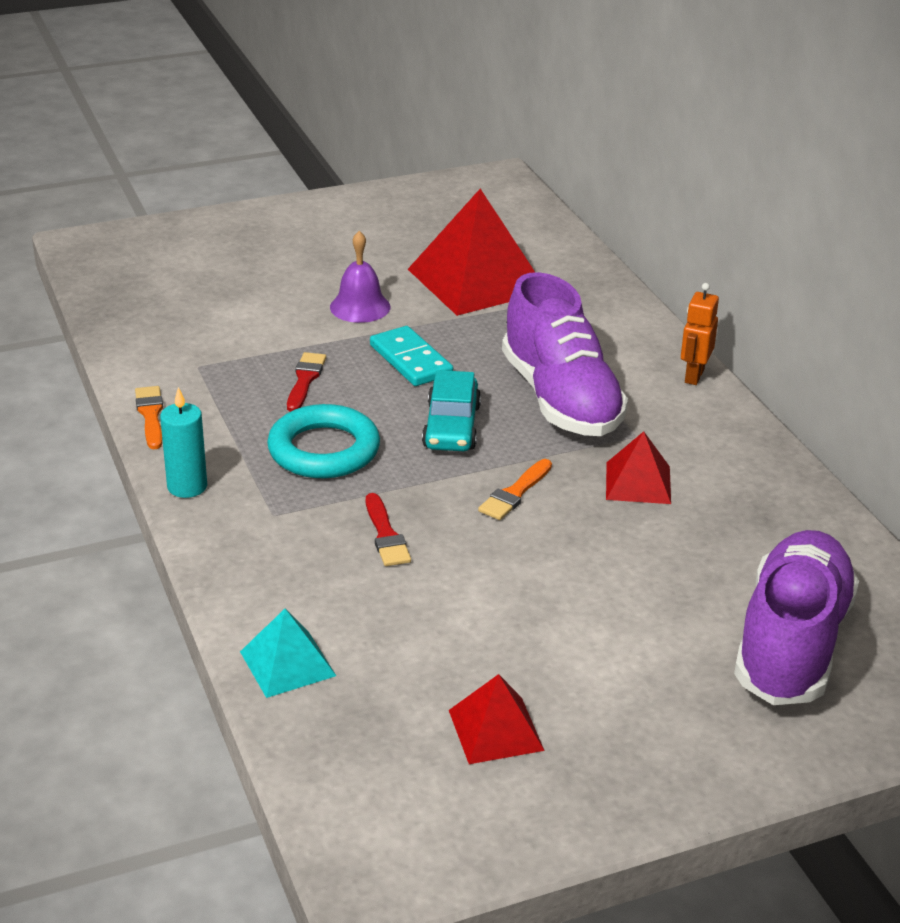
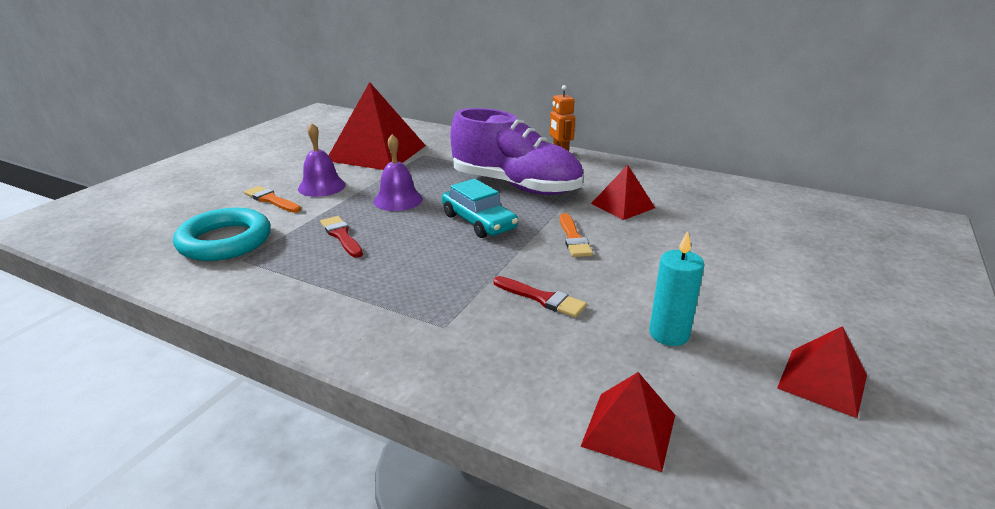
camera: 40 degrees left, 5 degrees down
orange brush [135,386,163,449] -> orange brush moved to [244,186,301,213]
turquoise candle [160,387,207,498] -> turquoise candle moved to [649,231,705,346]
turquoise pyramid [240,609,336,698] -> red pyramid [580,372,675,472]
turquoise ring [267,404,380,478] -> turquoise ring moved to [173,208,271,261]
turquoise domino [370,326,453,386] -> purple bell [373,134,423,211]
purple shoe [734,530,859,705] -> none

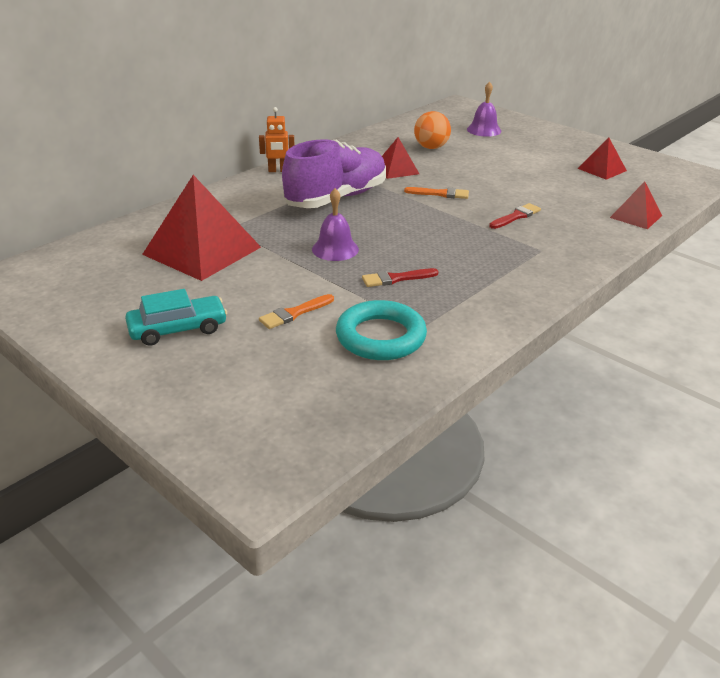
camera: 75 degrees left, 5 degrees up
purple bell [298,123,346,197] -> purple bell moved to [467,81,501,137]
turquoise car [442,179,518,238] -> turquoise car moved to [125,289,227,346]
turquoise candle [649,231,705,346] -> none
none -> orange ball [414,111,451,149]

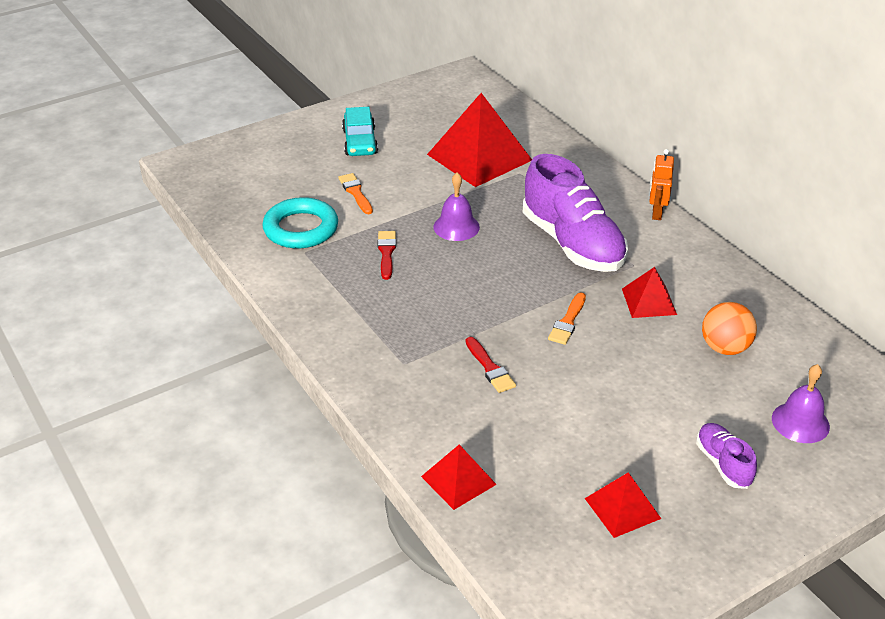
camera: 105 degrees right, 5 degrees up
none -> purple shoe [696,423,757,489]

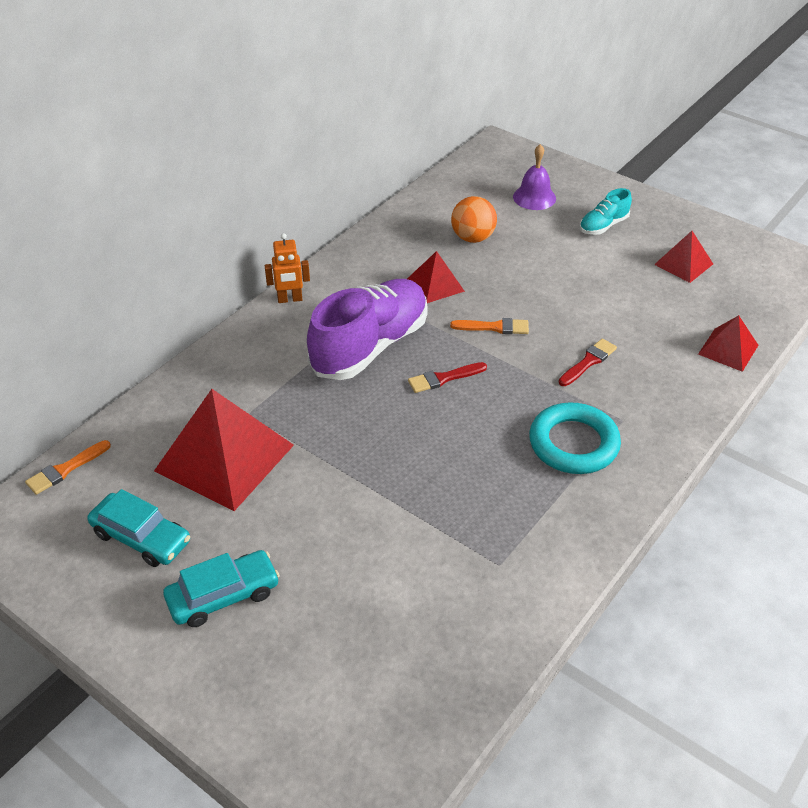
camera: 110 degrees left, 5 degrees up
turquoise ring [262,197,338,249] -> turquoise ring moved to [529,402,621,474]
orange brush [338,173,373,214] -> orange brush moved to [25,440,111,495]
red brush [378,231,396,280] -> red brush moved to [408,362,487,393]
purple bell [434,173,480,241] -> none
purple shoe [696,423,757,489] -> turquoise shoe [580,188,632,235]
none -> turquoise car [87,489,190,567]

